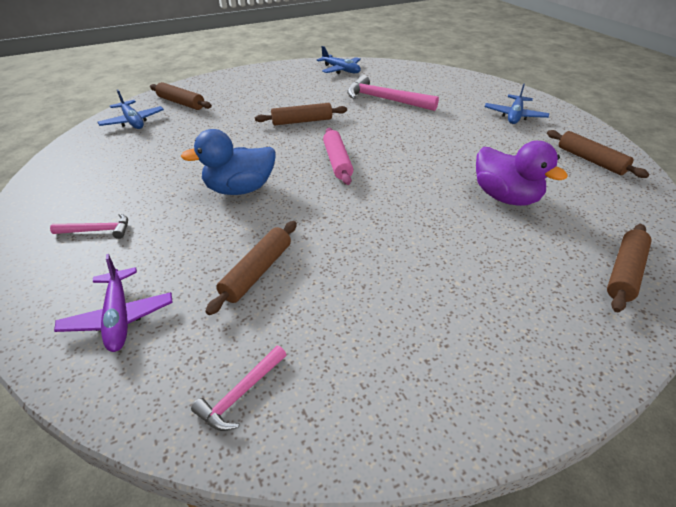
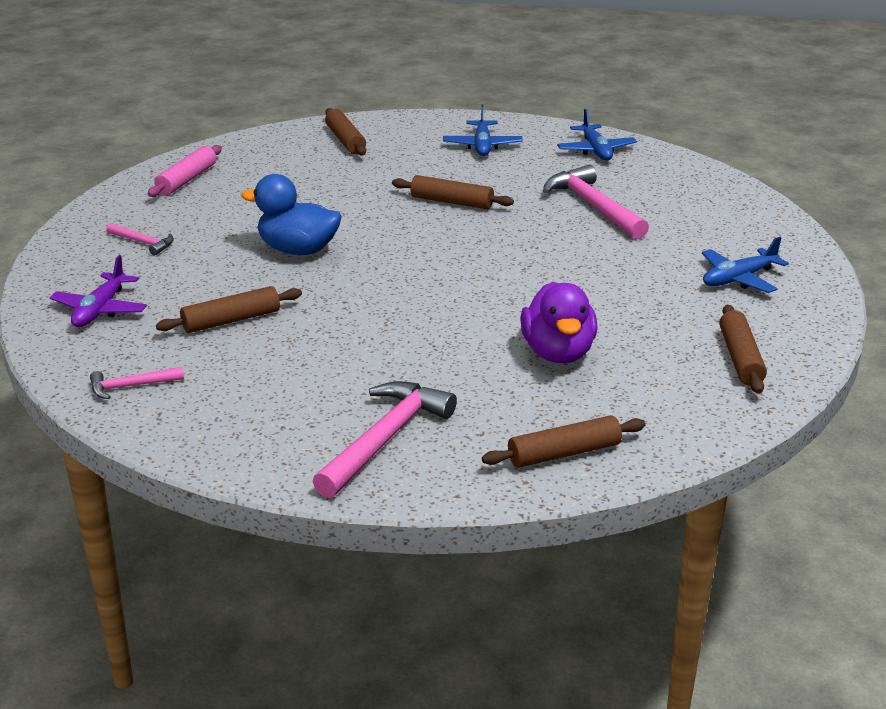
camera: 35 degrees right, 10 degrees down
blue plane [98,90,164,129] -> blue plane moved to [443,104,523,156]
pink rolling pin [323,128,353,185] -> pink rolling pin moved to [148,145,222,197]
none -> pink hammer [313,381,457,498]

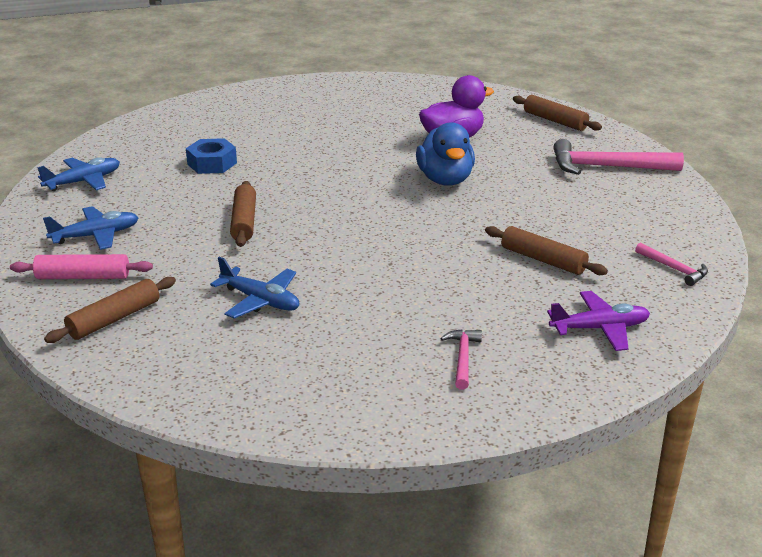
camera: 115 degrees left, 0 degrees up
pink rolling pin [148,145,222,197] -> pink rolling pin moved to [10,254,153,279]
blue duck [241,174,342,255] -> blue duck moved to [416,122,475,186]
pink hammer [543,164,649,239] -> blue nut [186,138,237,174]
blue plane [702,237,789,293] -> blue plane moved to [210,257,299,319]
brown rolling pin [719,305,767,394] -> none

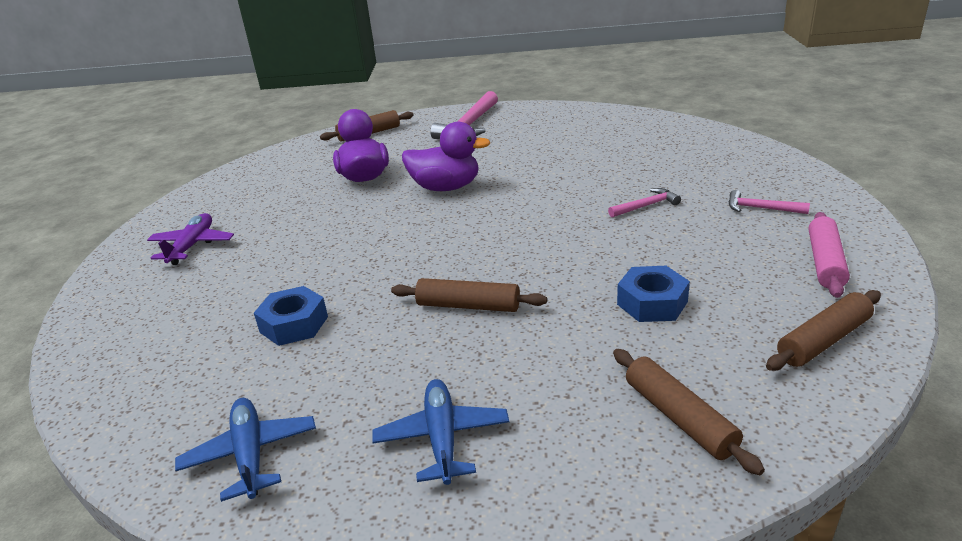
camera: 70 degrees left, 0 degrees up
pink rolling pin [10,254,153,279] -> pink rolling pin moved to [809,212,850,298]
blue plane [210,257,299,319] -> blue nut [617,266,690,322]
blue duck [416,122,475,186] -> purple duck [402,122,491,191]
brown rolling pin [485,226,608,275] -> brown rolling pin moved to [766,290,881,371]
purple plane [547,291,650,351] -> purple plane moved to [147,213,234,265]
pink hammer [635,243,708,286] -> pink hammer moved to [608,188,681,217]

